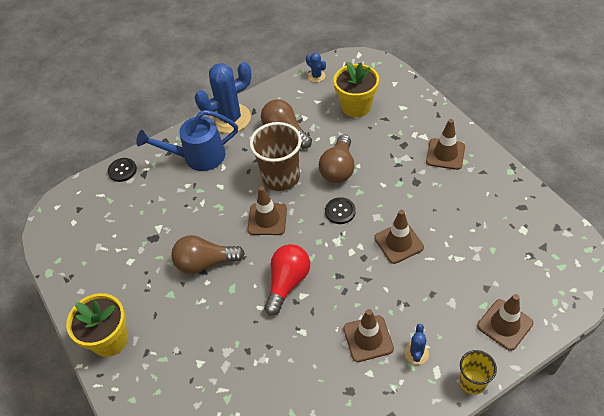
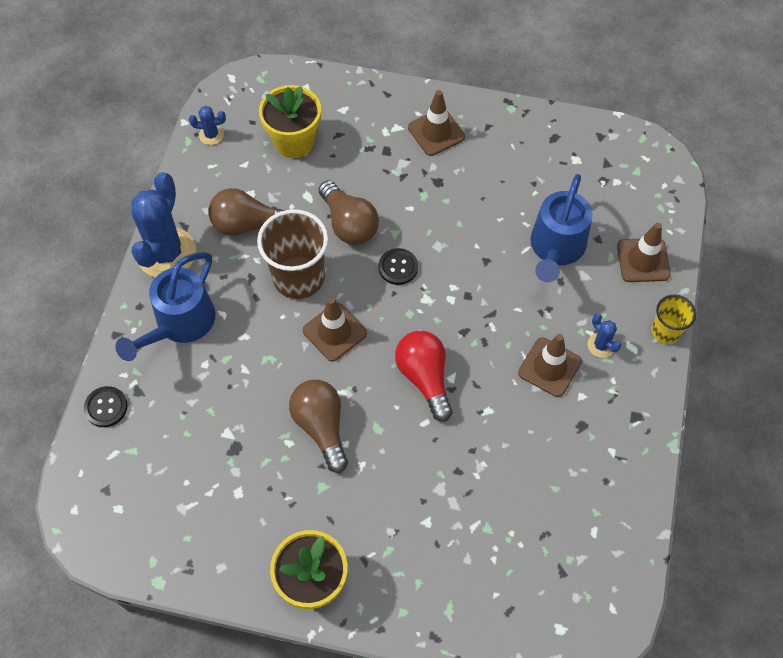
camera: 50 degrees left, 10 degrees up
brown light bulb [171,235,245,274] -> brown light bulb turned 120 degrees clockwise [289,380,348,473]
brown traffic cone [374,210,424,264] -> none
none -> blue watering can [530,174,593,282]

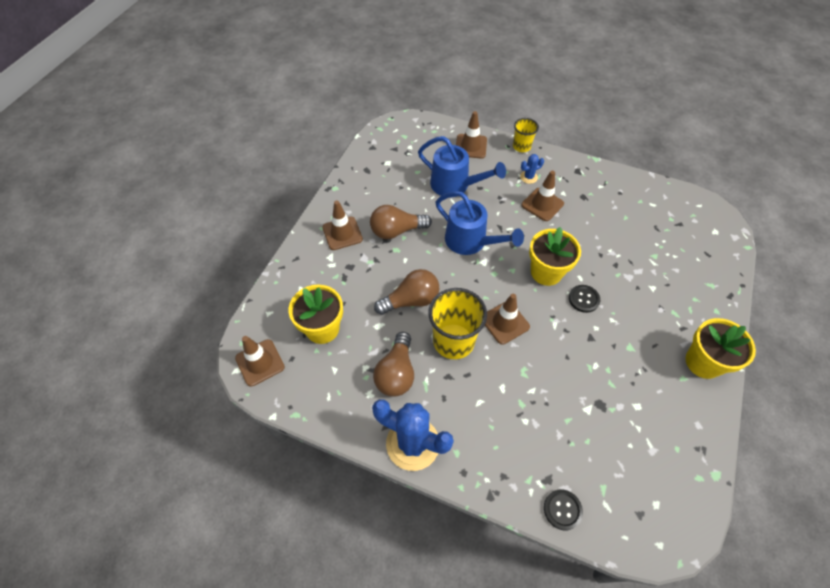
camera: 80 degrees left, 5 degrees down
blue watering can [115,252,215,361] -> blue watering can moved to [435,191,524,255]
blue cactus [189,106,226,145] -> none
brown cup [257,209,328,299] -> yellow cup [428,288,487,359]
brown light bulb [289,380,348,473] -> brown light bulb moved to [370,205,432,239]
black button [379,248,418,285] -> black button moved to [569,285,600,313]
red light bulb [395,331,453,422] -> yellow flower pot [529,227,581,286]
none -> brown traffic cone [235,336,285,387]

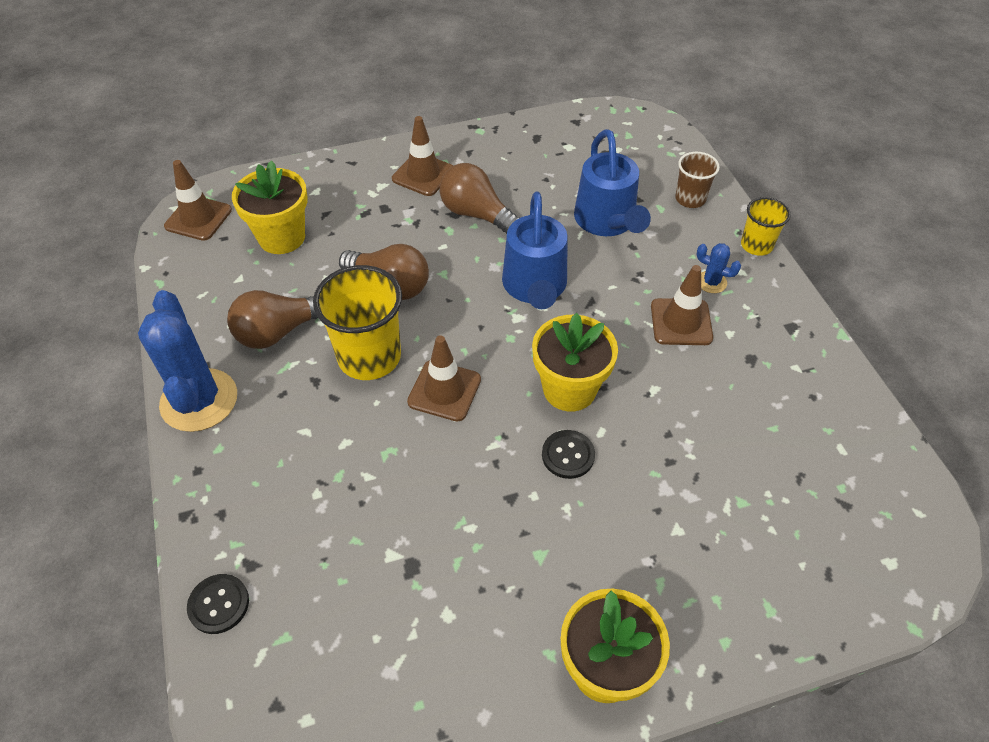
camera: 50 degrees right, 5 degrees down
brown traffic cone [456,111,487,159] -> brown cup [675,152,720,208]

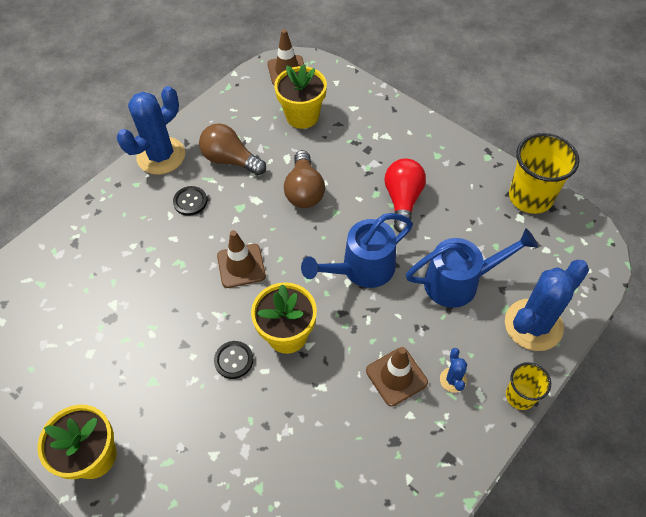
camera: 60 degrees right, 5 degrees up
black button [187,574,249,634] -> black button moved to [173,186,207,216]
yellow cup [313,265,402,380] -> yellow cup moved to [509,133,579,214]
brown traffic cone [392,116,453,196] -> none
brown light bulb [440,163,520,234] -> red light bulb [384,159,426,233]
blue watering can [574,129,651,236] -> blue watering can turned 150 degrees counterclockwise [406,228,538,308]
brown cup [675,152,720,208] -> blue cactus [505,260,589,351]

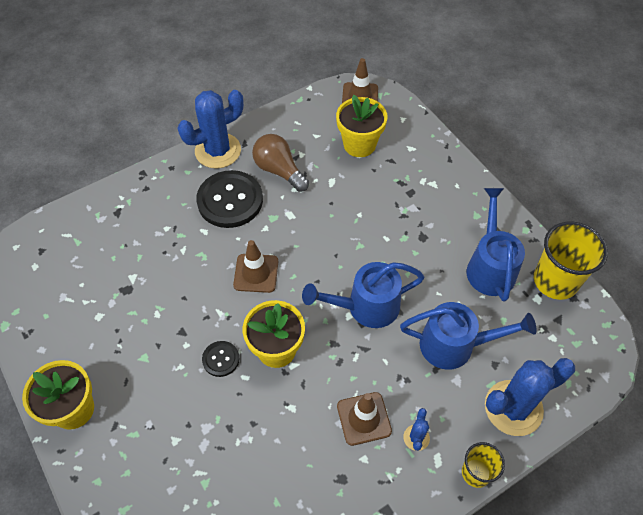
camera: 15 degrees right, 0 degrees up
black button [173,186,207,216] -> black button [196,170,263,228], size x2.04
brown light bulb [284,150,325,208] -> none
red light bulb [384,159,426,233] -> none
none -> blue watering can [467,188,525,302]

